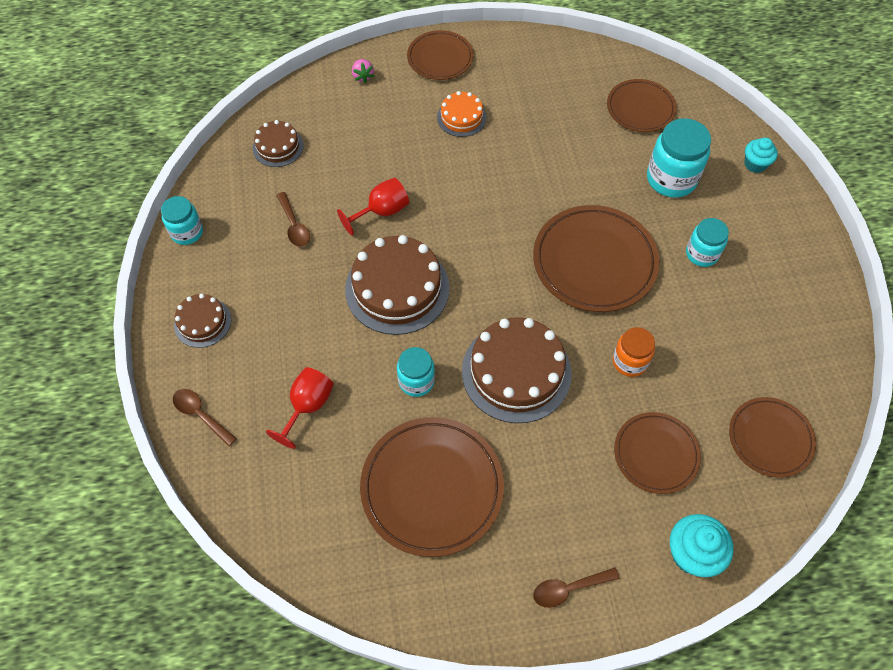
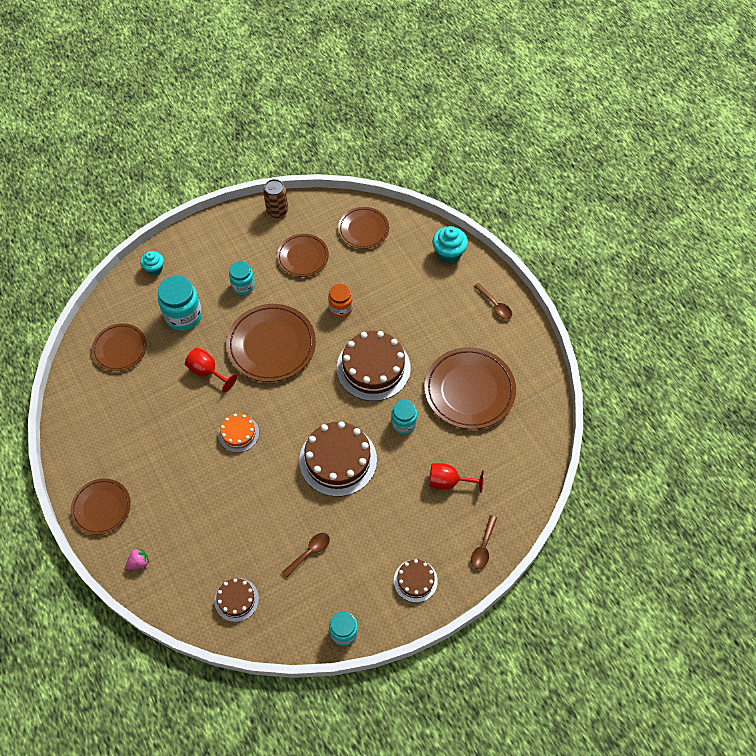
camera: 110 degrees left, 0 degrees up
red goblet [337,177,409,236] -> red goblet moved to [185,348,237,393]
orange cake [437,91,487,137] -> orange cake moved to [218,414,259,453]
brown plate [614,412,701,494] -> brown plate moved to [277,234,329,277]
none -> brown can [263,179,288,218]

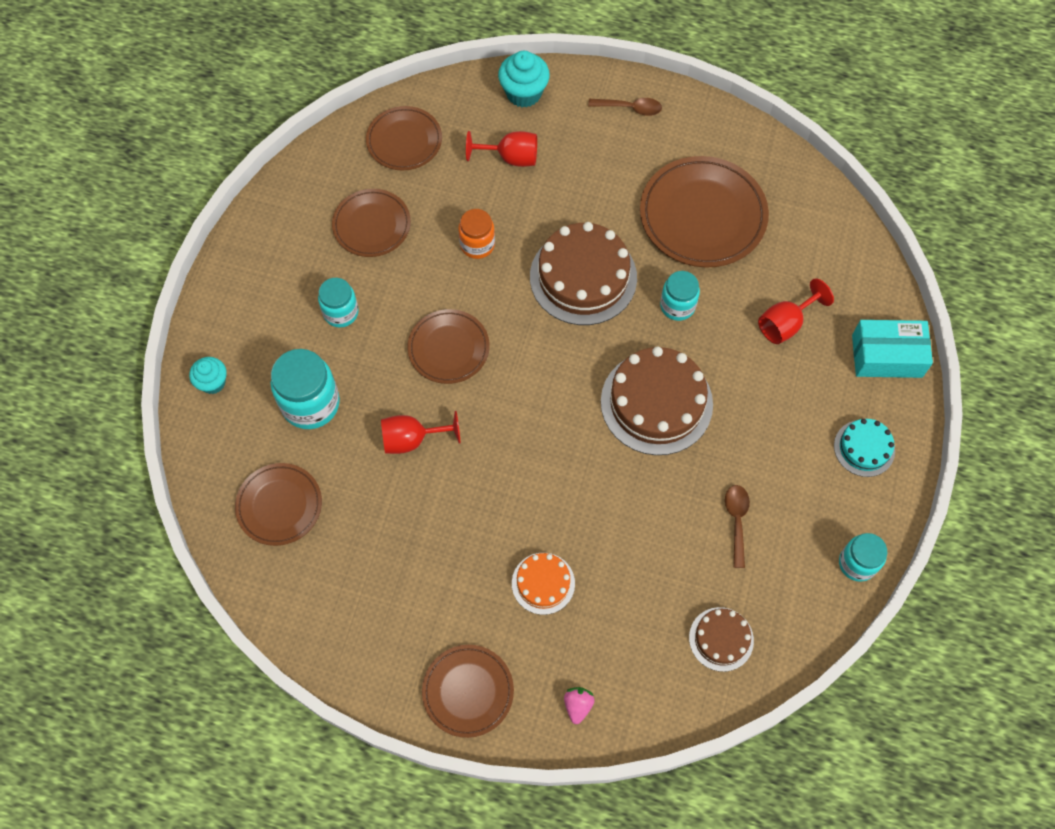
camera: 45 degrees left, 5 degrees up
orange cake [218,414,259,453] -> orange cake moved to [512,553,575,615]
brown plate [226,304,316,382] -> brown plate [407,309,490,384], size x0.61
brown can [263,179,288,218] -> none
brown cake [394,559,438,603] -> turquoise cake [834,419,895,477]
brown spoon [471,515,497,569] -> turquoise box [852,320,933,378]
none -> red goblet [466,131,537,167]

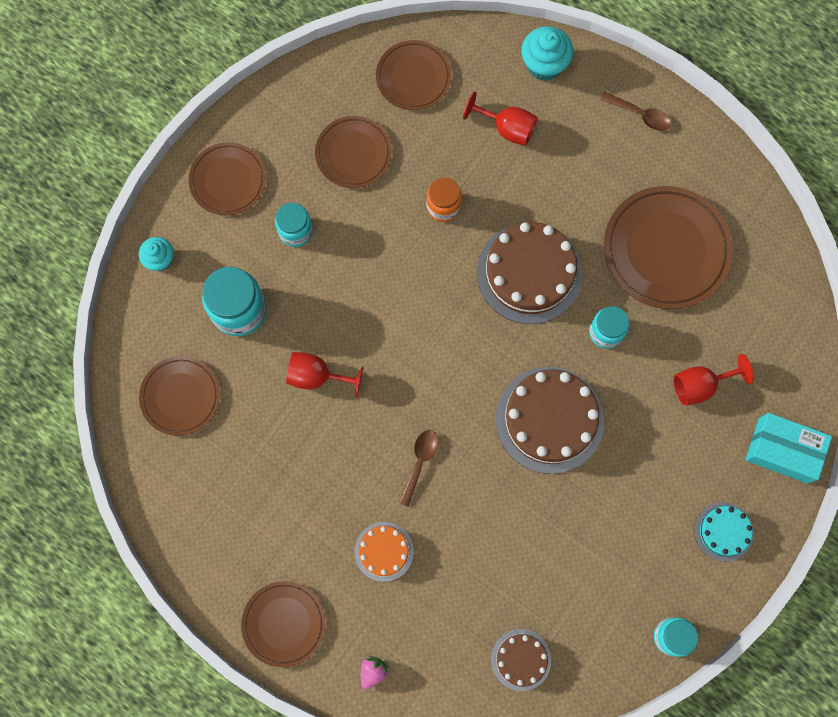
camera: 20 degrees right, 10 degrees up
brown plate [407,309,490,384] -> brown plate moved to [189,142,266,215]
brown spoon [725,485,750,568] -> brown spoon moved to [399,430,439,507]

